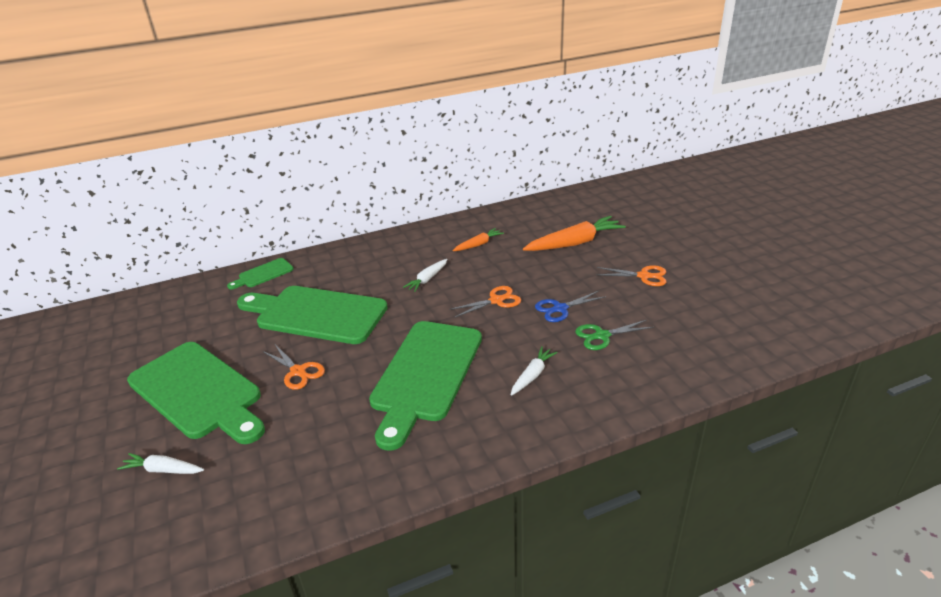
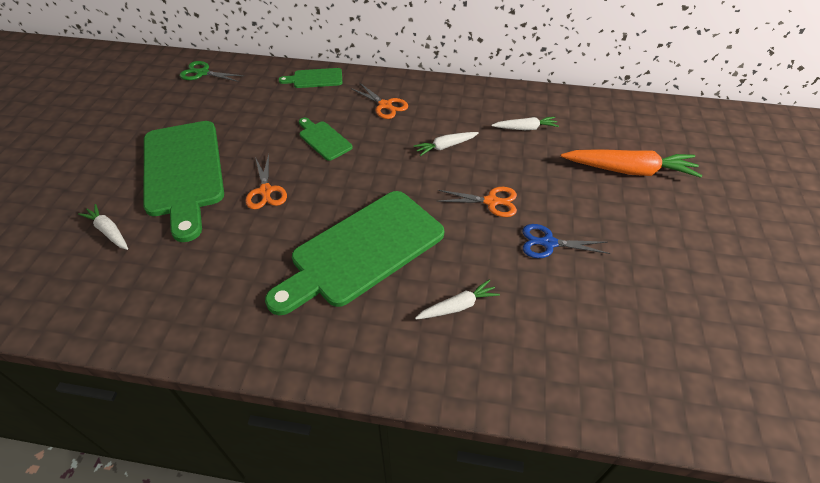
camera: 30 degrees right, 15 degrees up
green cutting board [237,286,388,344] -> green cutting board [299,118,353,161], size x0.46
orange carrot [453,228,504,251] -> white carrot [491,117,559,130]
green scissors [575,320,654,350] -> green scissors moved to [180,61,244,82]
orange scissors [596,265,666,286] -> orange scissors moved to [350,82,408,119]

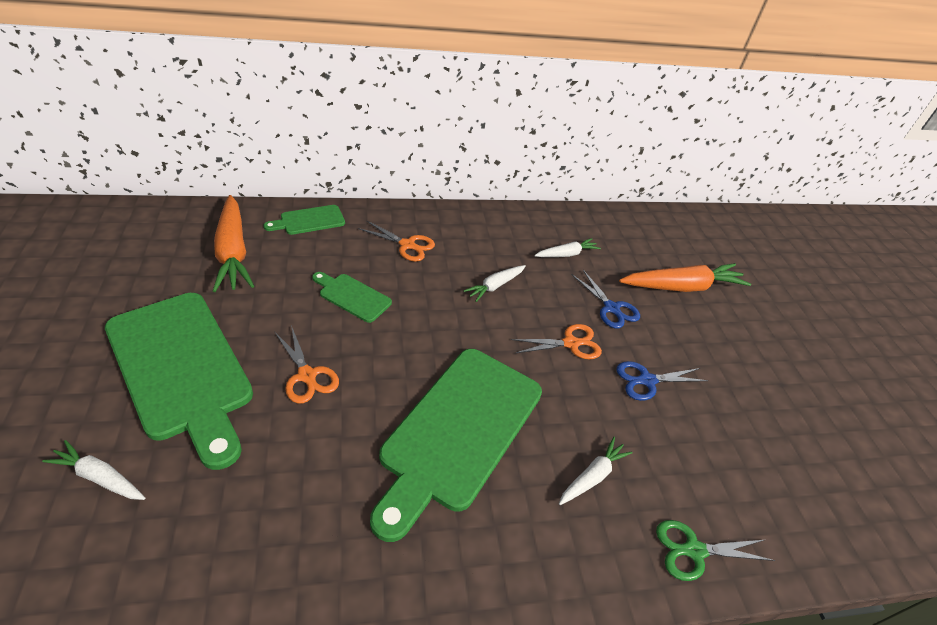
camera: 25 degrees left, 5 degrees down
green scissors [180,61,244,82] -> green scissors moved to [656,520,775,581]
none -> orange carrot [213,195,254,292]
none -> blue scissors [571,270,640,328]

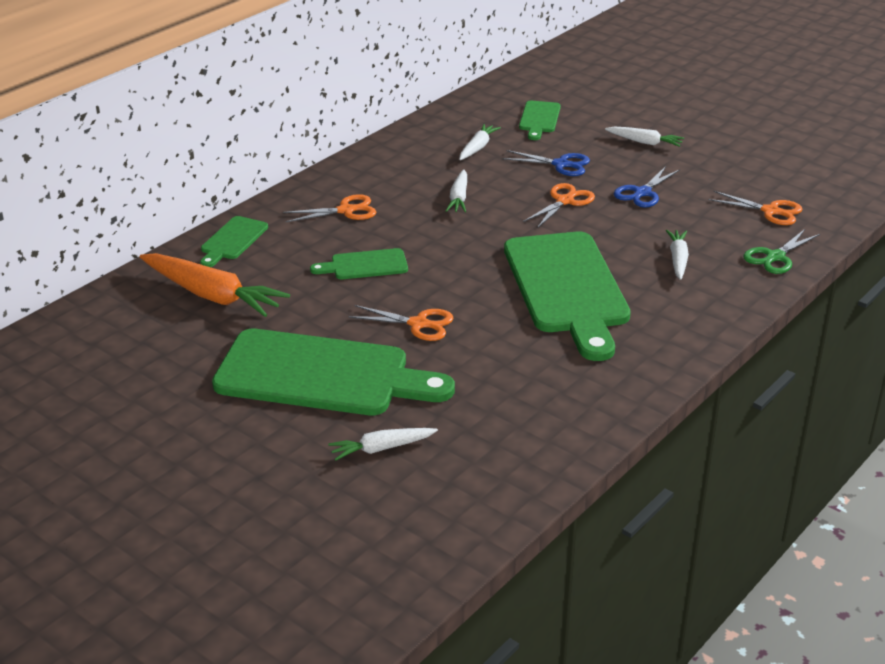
camera: 35 degrees left, 10 degrees down
orange carrot [619,263,751,292] -> none
none -> green cutting board [519,101,561,140]
none -> white carrot [605,127,684,147]
none -> orange scissors [708,191,803,225]

